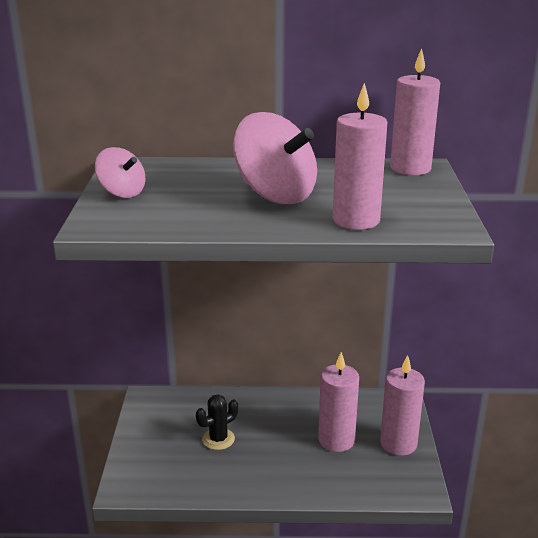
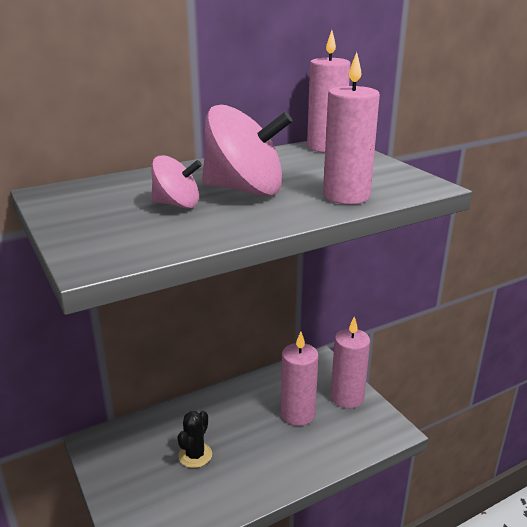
camera: 30 degrees left, 0 degrees up
pink spinning top [95,147,145,198] -> pink spinning top moved to [151,155,202,209]

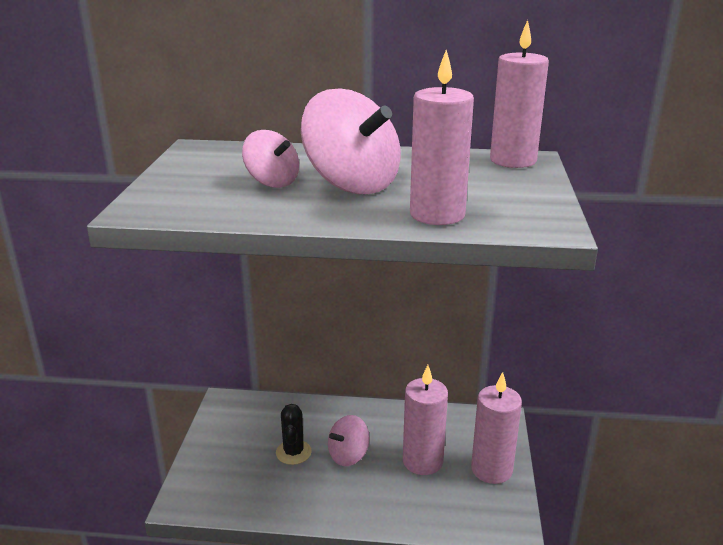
camera: 35 degrees right, 0 degrees up
black cactus [177,411,212,468] -> black cactus turned 60 degrees counterclockwise [276,404,312,465]
none -> pink spinning top [328,415,369,466]

